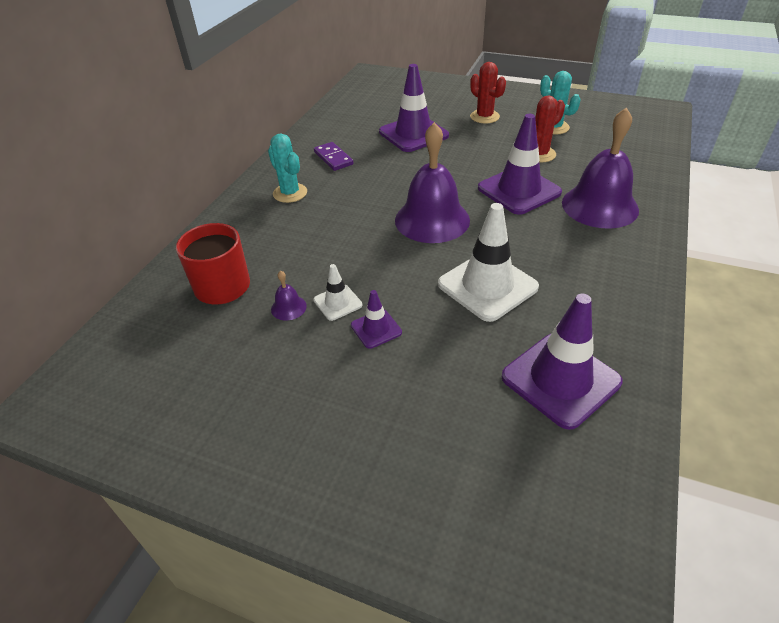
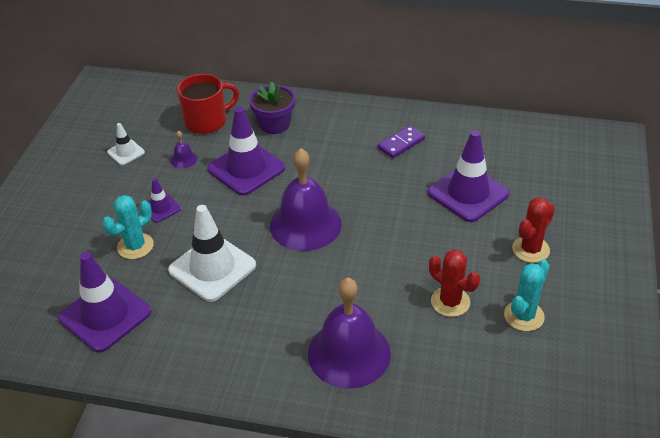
camera: 80 degrees right, 0 degrees up
turquoise cactus [268,133,307,203] -> turquoise cactus moved to [102,195,154,259]
white traffic cone [313,264,362,321] -> white traffic cone moved to [107,123,145,165]
purple traffic cone [478,114,562,215] -> purple traffic cone moved to [208,107,285,196]
none -> purple flower pot [249,82,295,134]

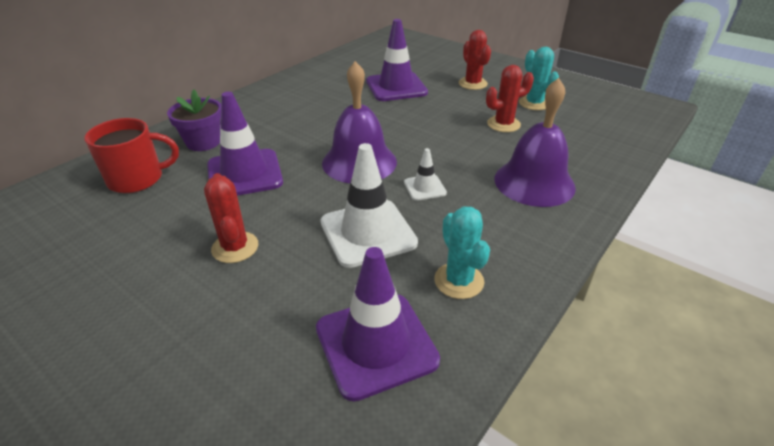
camera: 65 degrees left, 5 degrees down
turquoise cactus [102,195,154,259] -> turquoise cactus moved to [434,207,490,299]
white traffic cone [107,123,145,165] -> white traffic cone moved to [404,148,447,201]
purple traffic cone [148,178,181,223] -> red cactus [204,173,258,263]
purple bell [171,130,197,168] -> none
red mug [177,74,239,134] -> red mug turned 75 degrees clockwise [84,118,179,193]
purple domino [378,125,425,158] -> none

